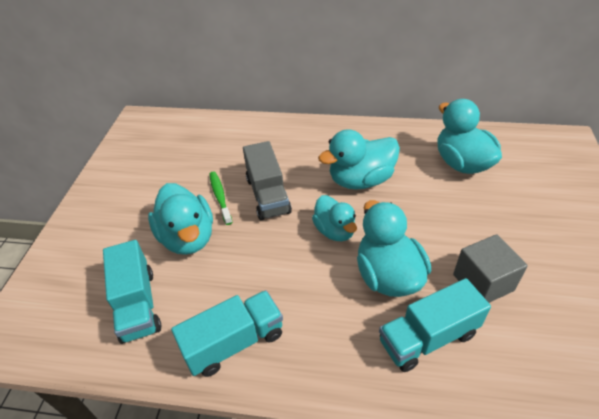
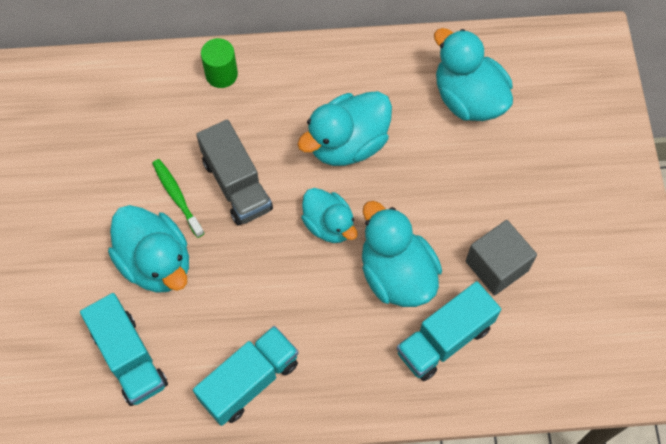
camera: 15 degrees left, 20 degrees up
none -> green cylinder [201,38,238,88]

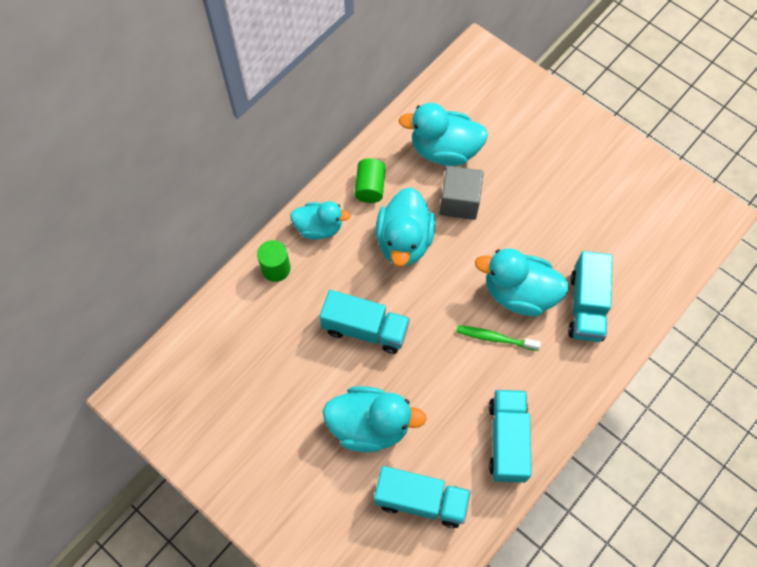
camera: 45 degrees left, 0 degrees up
green toothbrush [152,159,205,238] -> green toothbrush moved to [456,325,541,351]
grey truck [196,119,273,225] -> turquoise truck [320,290,410,354]
turquoise duck [301,188,358,243] -> turquoise duck moved to [290,201,351,240]
grey cube [466,220,537,295] -> grey cube moved to [439,166,484,220]
none -> green cylinder [355,158,386,203]

